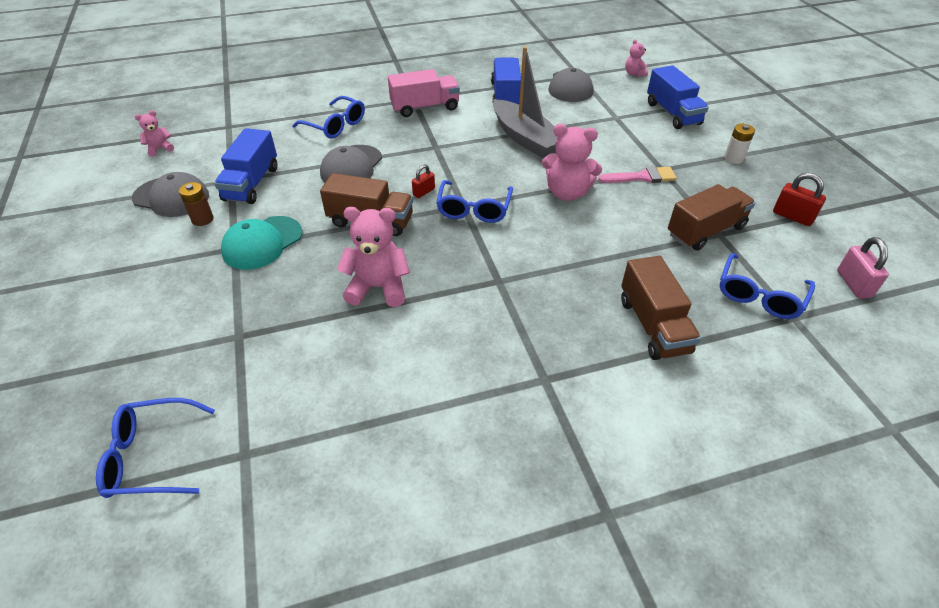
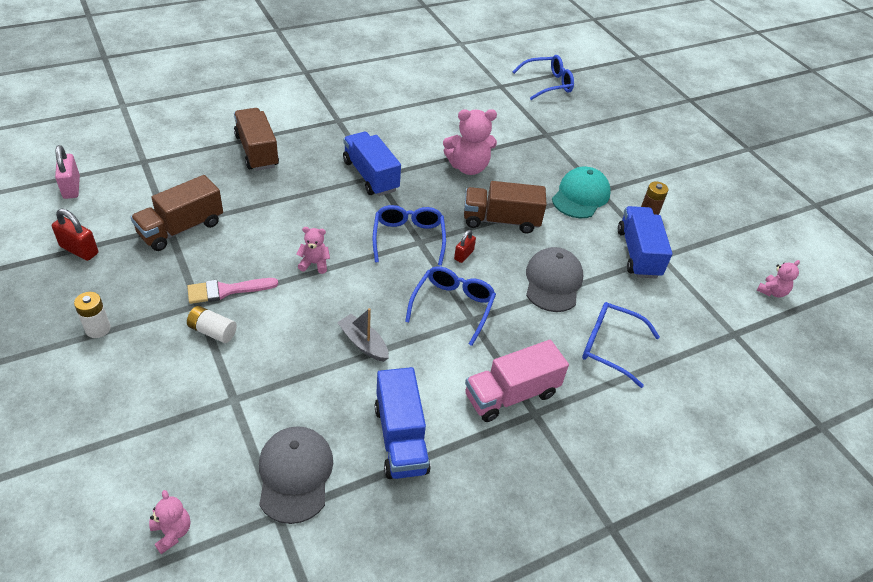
camera: 165 degrees right, 0 degrees up
grey cap [132,172,209,217] -> none
grey boat [493,47,557,158] -> grey boat [337,308,389,362], size x0.51
pink teddy bear [542,124,602,201] -> pink teddy bear [297,227,330,274], size x0.53
blue truck [647,65,709,129] -> blue truck moved to [343,132,401,196]
blue glasses [720,253,815,319] -> blue glasses moved to [405,266,496,346]
none -> white battery [187,306,237,343]

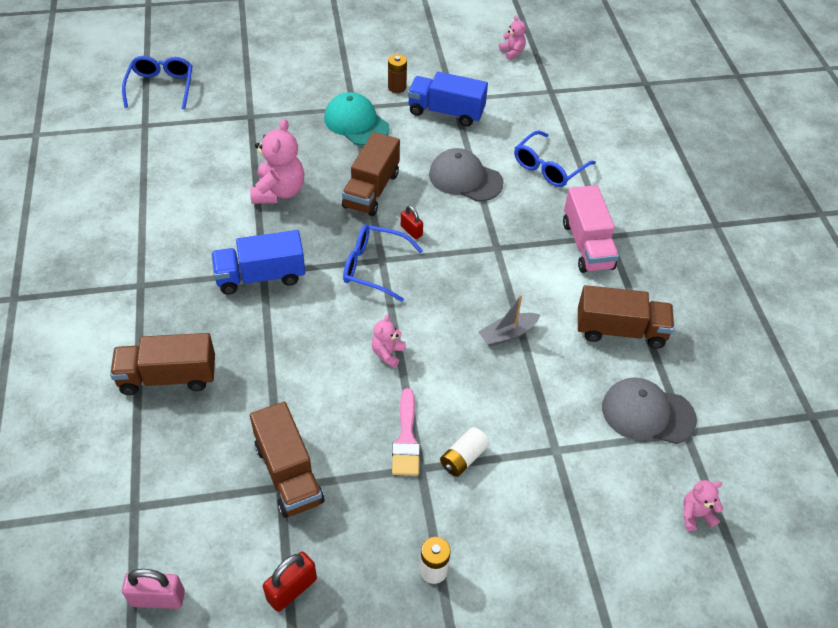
camera: 70 degrees left, 5 degrees up
blue truck [375,367,431,479] -> brown truck [578,285,674,349]
blue glasses [405,266,496,346] -> none

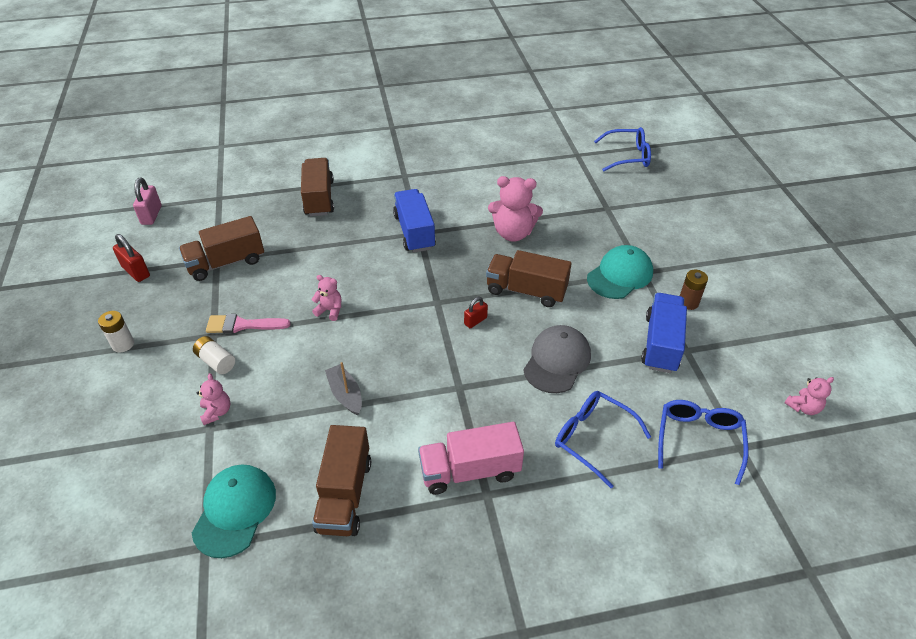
camera: 90 degrees right, 5 degrees down
blue glasses [343,224,423,302] -> blue glasses moved to [658,400,748,485]
grey cap [602,377,697,444] -> turquoise cap [192,464,276,558]
pink teddy bear [683,480,723,531] -> pink teddy bear moved to [196,373,231,425]

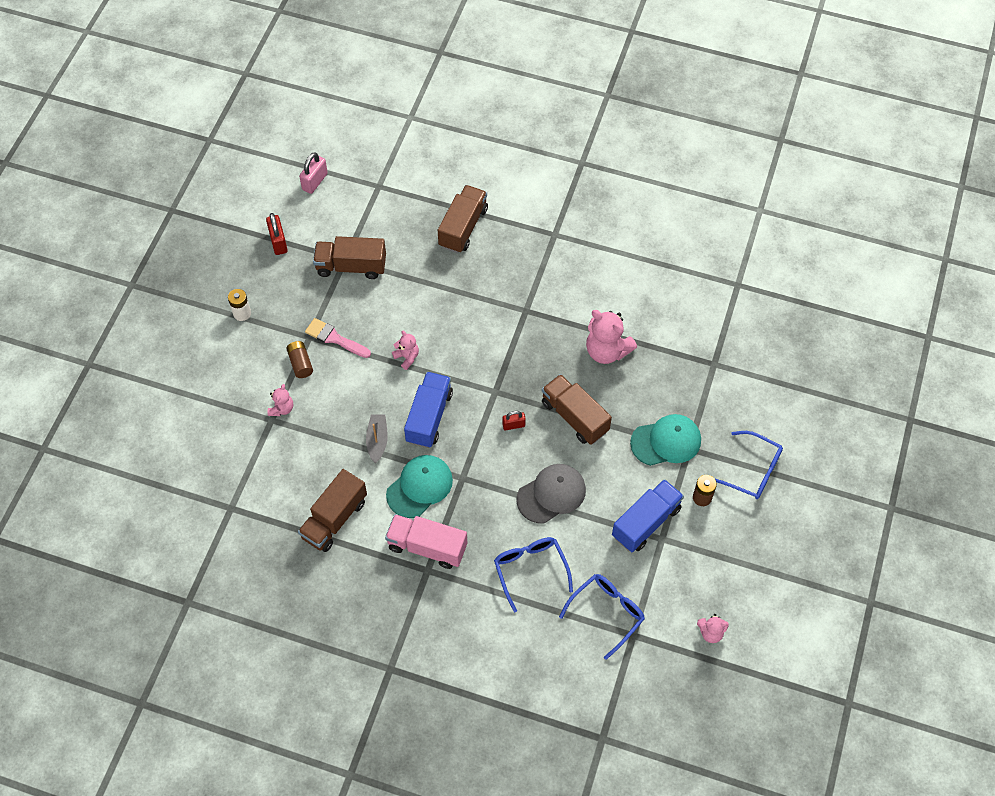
camera: 30 degrees right, 15 degrees up
turquoise cap [192,464,276,558] -> turquoise cap moved to [386,455,453,518]
white battery [193,336,235,374] -> brown battery [286,341,313,378]
blue truck [393,189,436,253] -> blue truck moved to [404,372,453,448]
blue glasses [594,127,651,172] -> blue glasses moved to [714,431,783,499]

